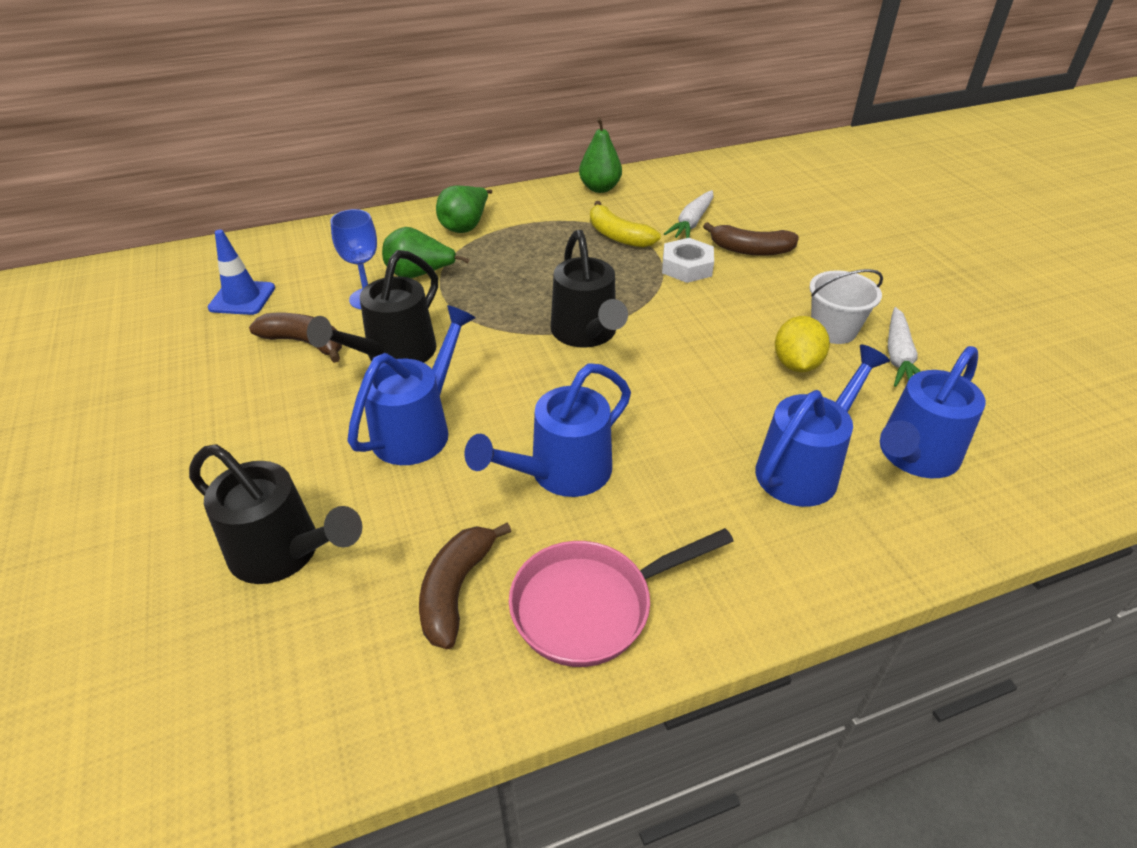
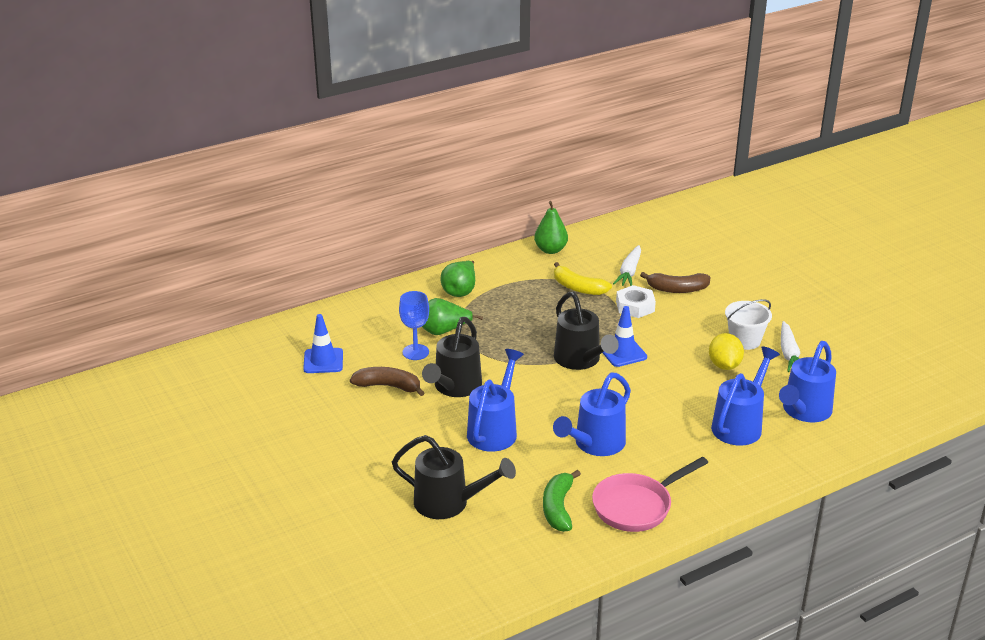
camera: 10 degrees left, 10 degrees down
brown banana [419,522,511,649] -> green banana [543,470,581,532]
none -> blue traffic cone [603,306,647,367]

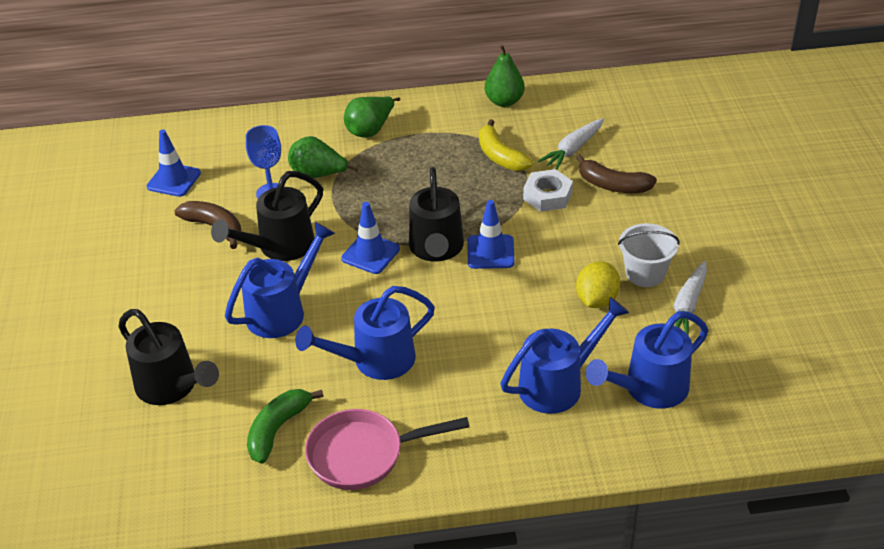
camera: 25 degrees right, 10 degrees up
none -> blue traffic cone [341,202,400,274]

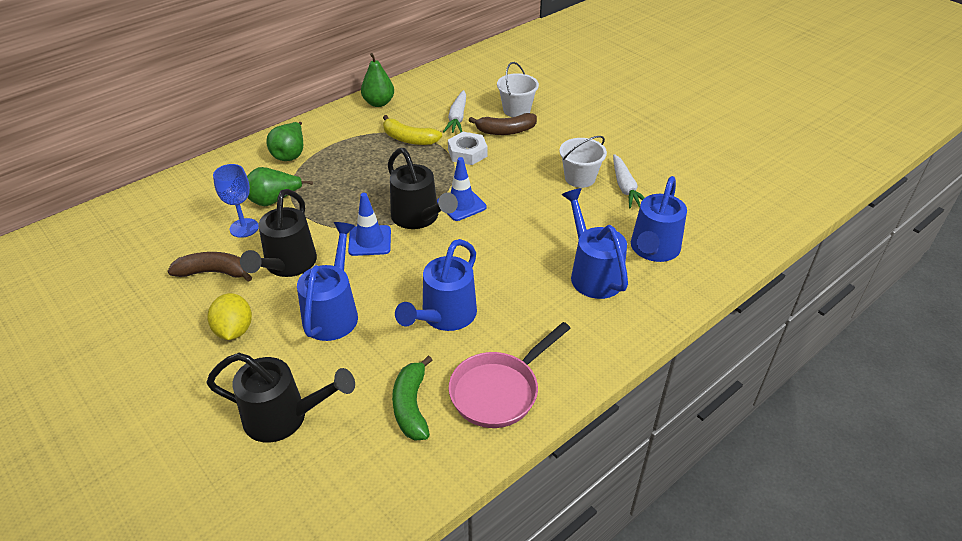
camera: 35 degrees left, 0 degrees up
blue traffic cone [147,129,201,197] -> none
blue watering can [500,297,629,414] -> blue watering can turned 45 degrees counterclockwise [562,188,628,299]
yellow lemon [576,261,620,308] -> yellow lemon moved to [208,293,252,340]
none -> white bucket [497,62,539,117]

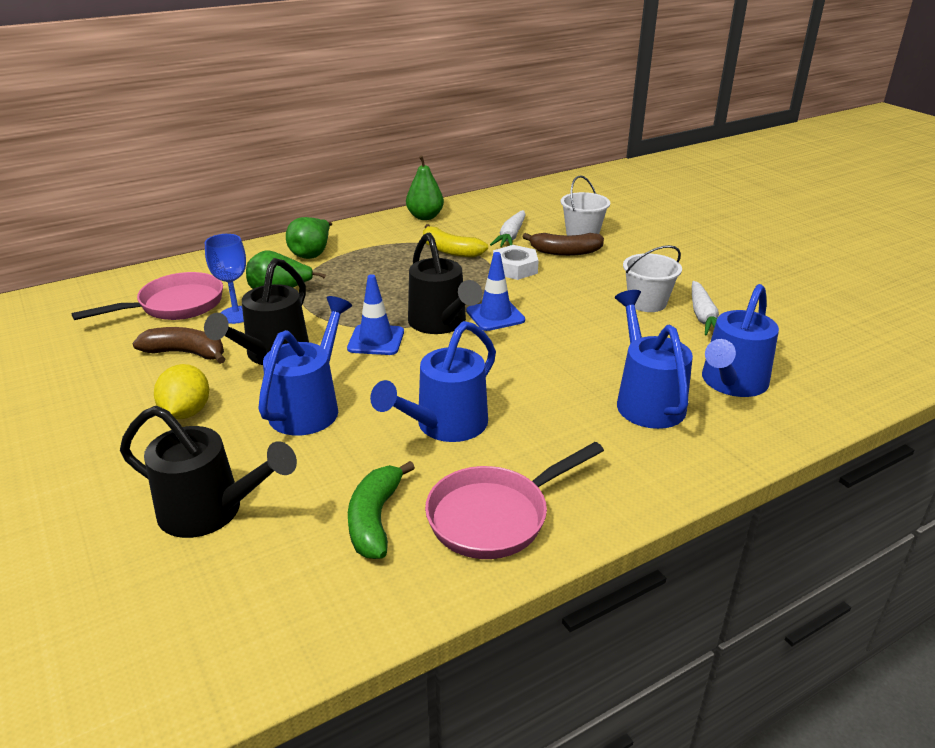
camera: 10 degrees right, 10 degrees down
none -> pink pan [71,272,223,320]

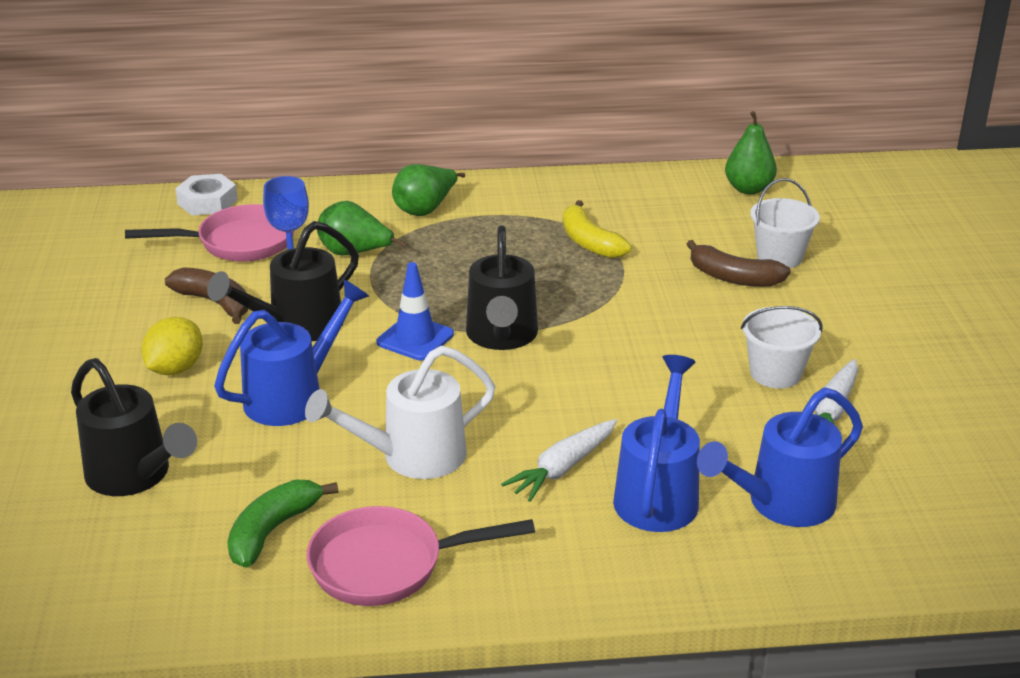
camera: 25 degrees right, 0 degrees up
blue watering can [370,321,496,442] -> white watering can [305,346,496,479]
green pear [406,155,444,220] -> green pear moved to [725,111,777,194]
blue traffic cone [466,252,525,331] -> none
white carrot [490,210,526,247] -> white carrot moved to [501,419,617,502]
white nut [493,245,539,280] -> white nut moved to [175,174,238,215]

